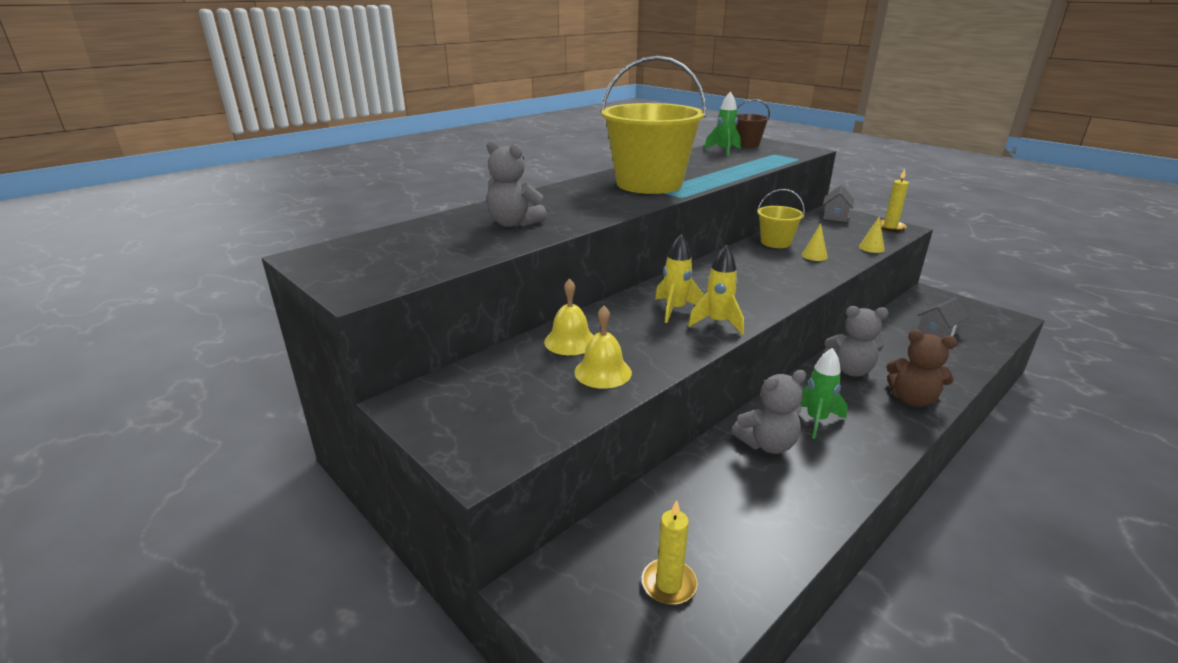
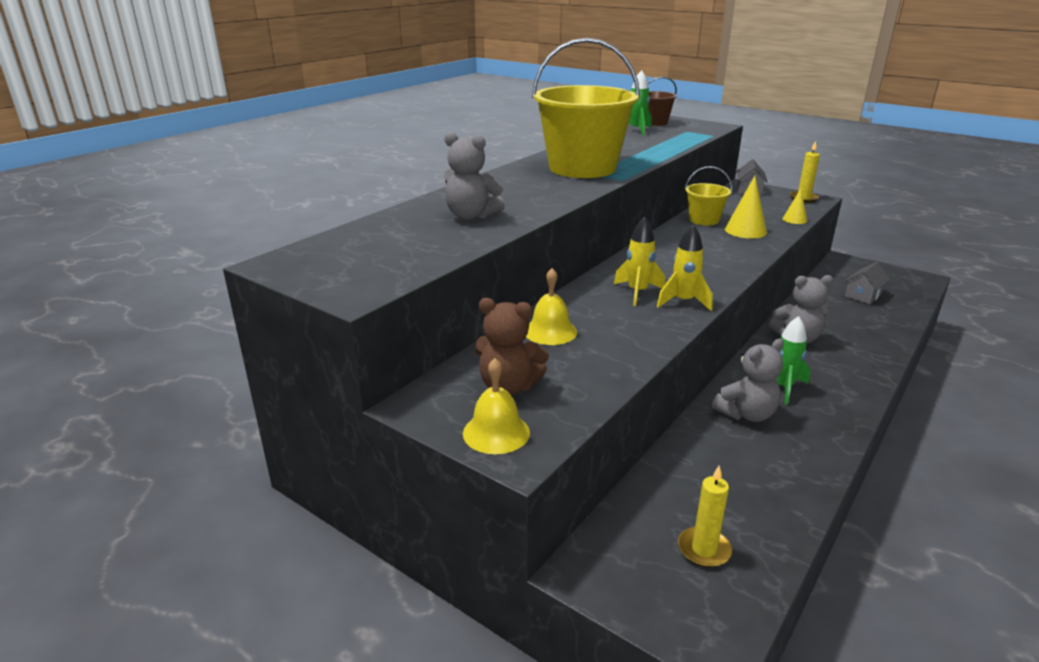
camera: 10 degrees left, 0 degrees up
yellow bell [574,306,632,389] -> yellow bell moved to [463,358,530,454]
yellow cone [802,223,828,261] -> yellow cone [725,176,767,238], size x1.66
brown teddy bear [886,330,957,407] -> brown teddy bear moved to [475,298,549,395]

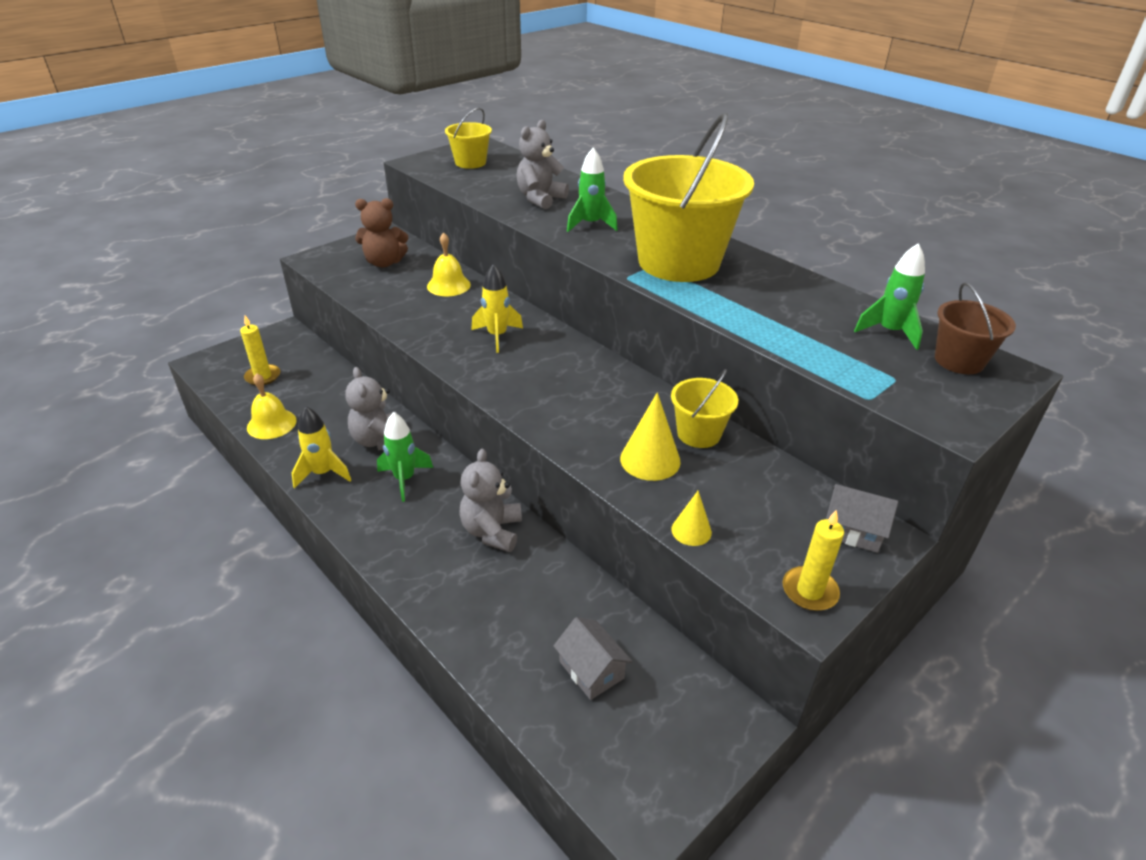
camera: 100 degrees right, 10 degrees up
yellow bell [463,358,530,454] -> yellow bell moved to [247,373,297,439]
brown teddy bear [475,298,549,395] -> brown teddy bear turned 120 degrees counterclockwise [355,198,408,267]
yellow rocket [657,224,713,311] -> yellow rocket moved to [292,406,351,489]
none -> yellow bucket [445,107,492,169]
none -> green rocket [567,147,618,232]

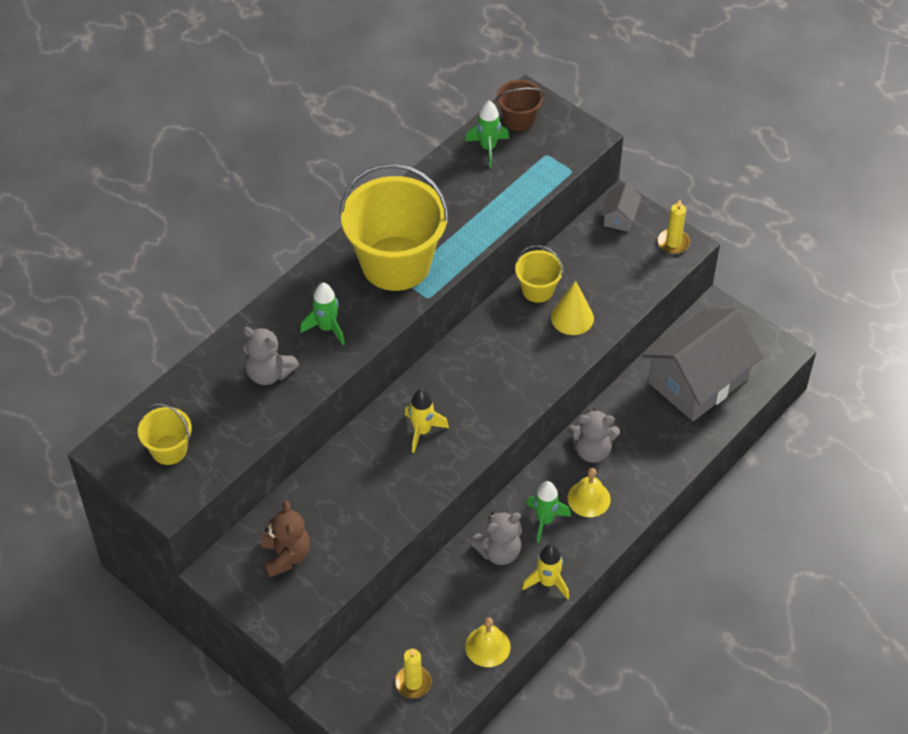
camera: 95 degrees left, 15 degrees up
yellow bell [427,232,471,296] -> yellow bell moved to [568,468,611,517]
grey house [553,617,632,700] -> grey house [642,308,763,421], size x2.40
yellow cone [671,491,712,546] -> none

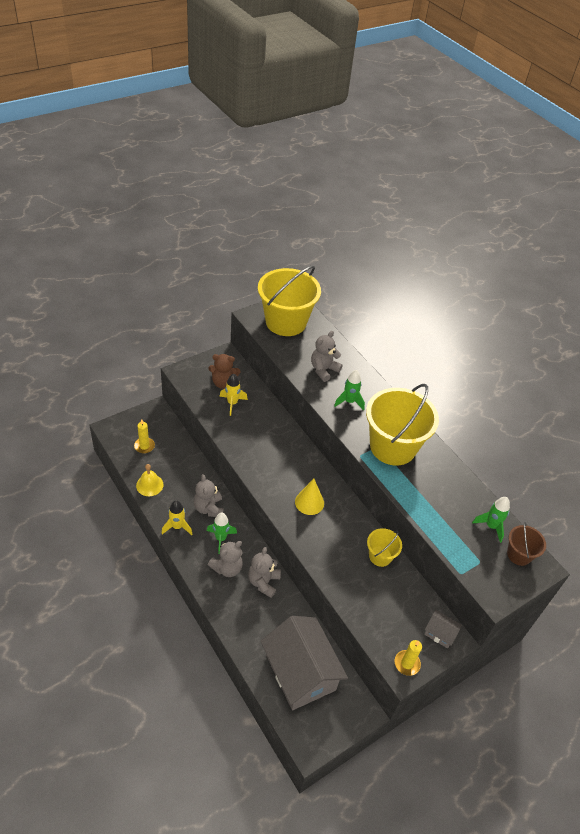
camera: 100 degrees right, 5 degrees down
yellow bucket [138,404,192,465] -> yellow bucket [258,266,321,336], size x2.10
yellow rocket [404,389,449,453] -> yellow rocket moved to [219,373,248,416]
yellow cone [551,281,594,335] -> yellow cone moved to [295,479,324,515]
yellow bell [568,468,611,517] -> grey teddy bear [208,541,243,577]

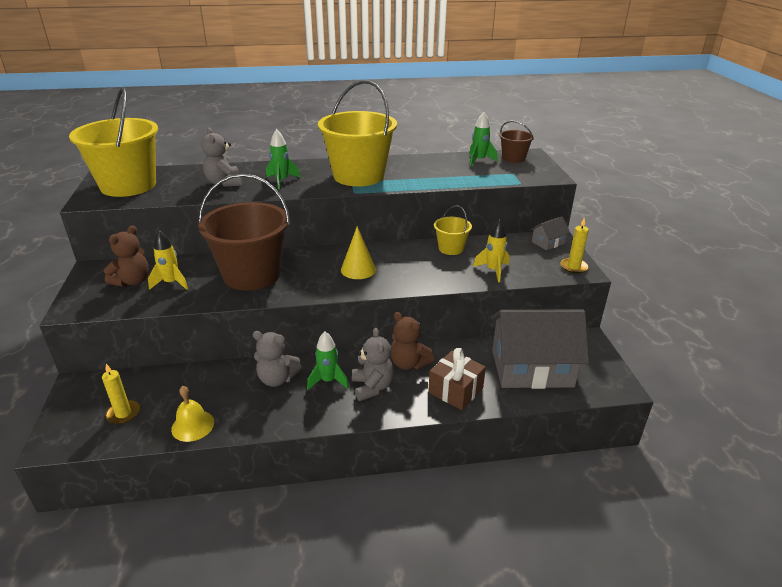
camera: 60 degrees left, 15 degrees down
yellow rocket [161,500,192,535] -> yellow rocket moved to [473,220,509,282]
grey teddy bear [248,547,281,598] -> brown teddy bear [391,312,434,370]
none -> brown bucket [198,174,290,290]
none -> brown gift [428,348,486,410]

